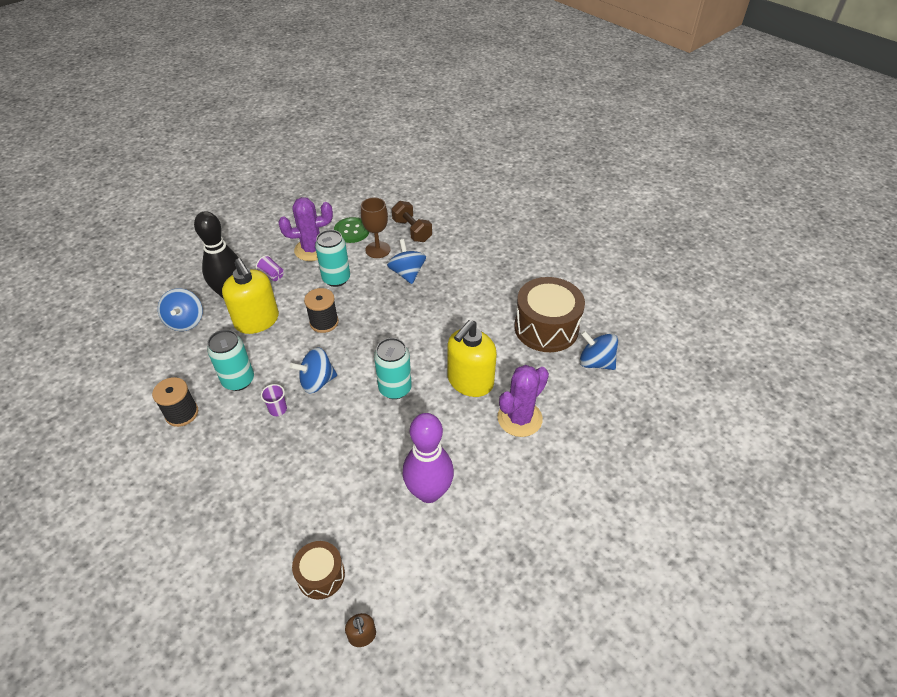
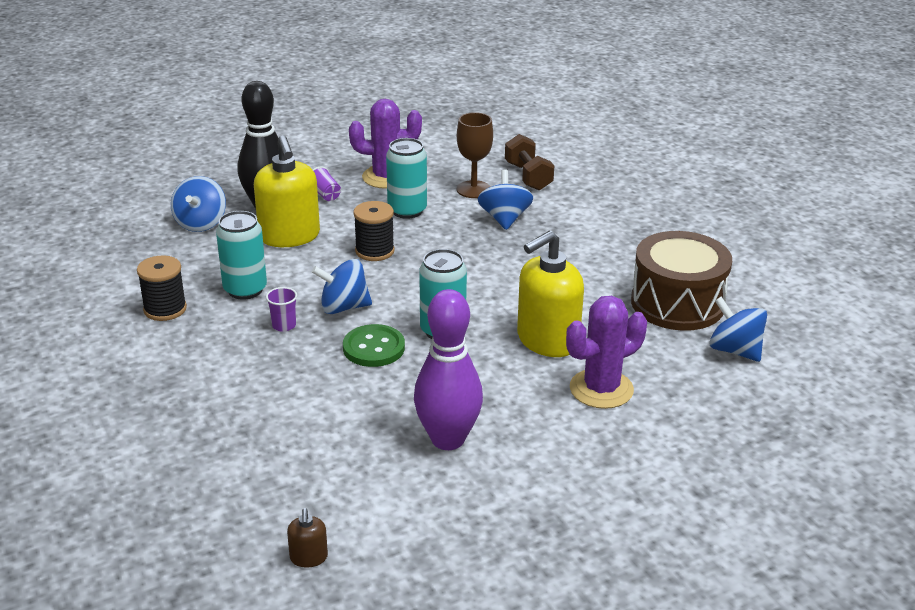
camera: 15 degrees right, 15 degrees down
brown drum [292,541,345,600] -> none
green button [334,217,369,243] -> green button moved to [343,324,405,367]

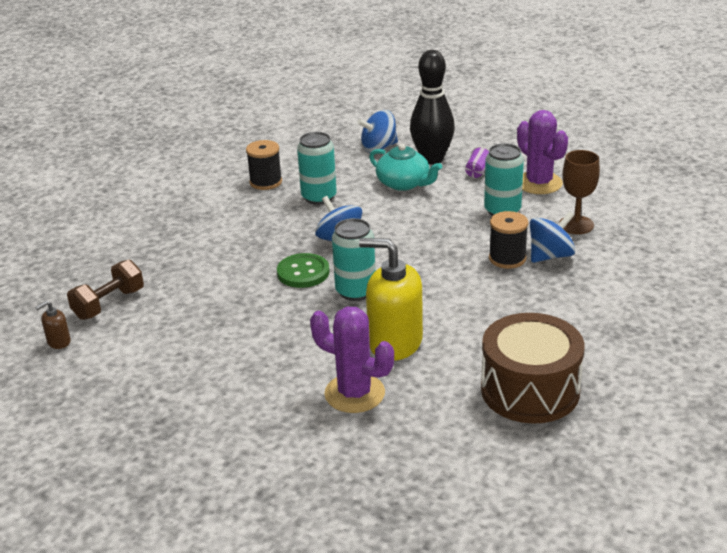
camera: 60 degrees right, 0 degrees up
yellow soap dispenser [254,135,320,247] -> turquoise teapot [369,143,442,191]
purple cup [266,287,297,332] -> none
black spool [353,201,395,261] -> black spool moved to [489,211,528,269]
purple bowling pin [414,289,483,450] -> none
brown dumbbell [505,134,554,190] -> brown dumbbell moved to [67,259,144,320]
blue spinning top [709,297,767,362] -> none

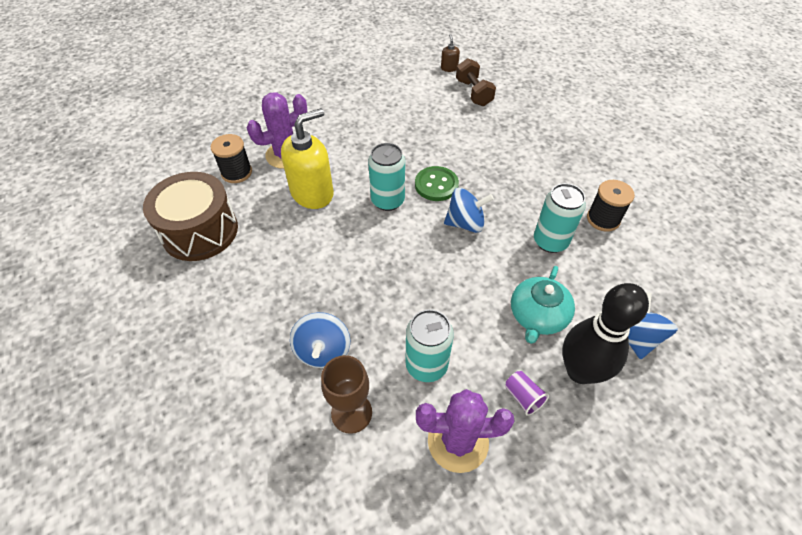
camera: 120 degrees right, 20 degrees up
turquoise teapot [369,143,442,191] -> turquoise teapot turned 45 degrees counterclockwise [511,266,575,344]
black spool [489,211,528,269] -> black spool moved to [211,134,252,183]

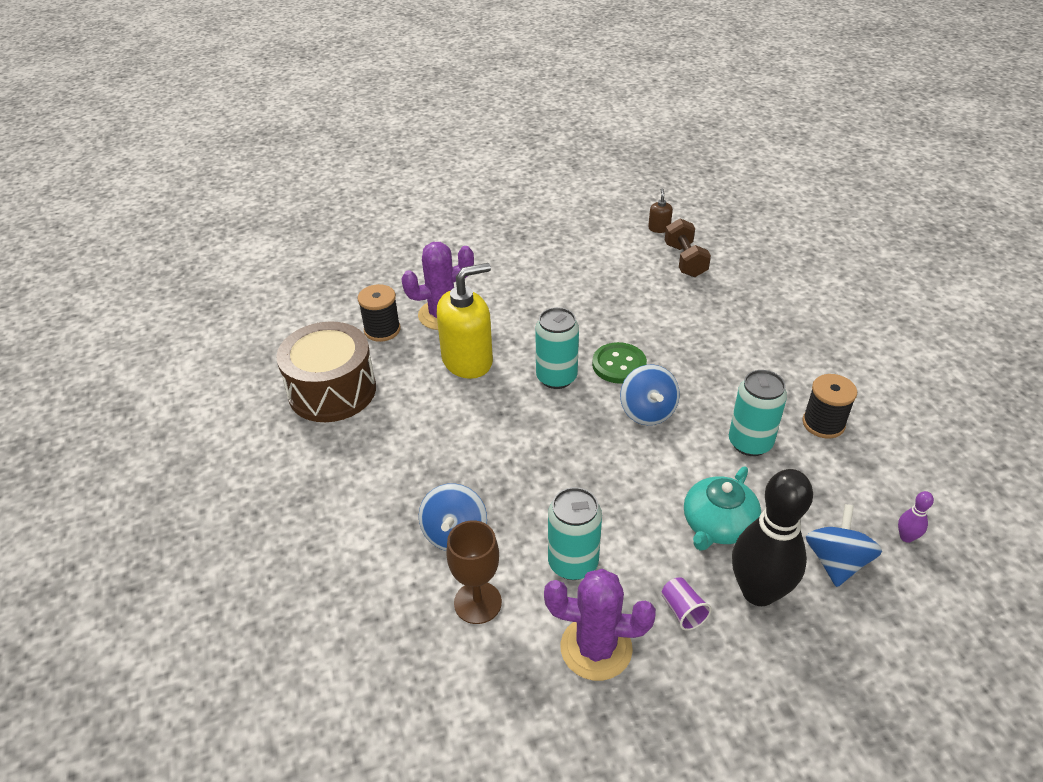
camera: 10 degrees right, 10 degrees down
blue spinning top [444,188,494,233] -> blue spinning top turned 75 degrees clockwise [620,365,679,425]
none -> purple bowling pin [898,491,934,543]

